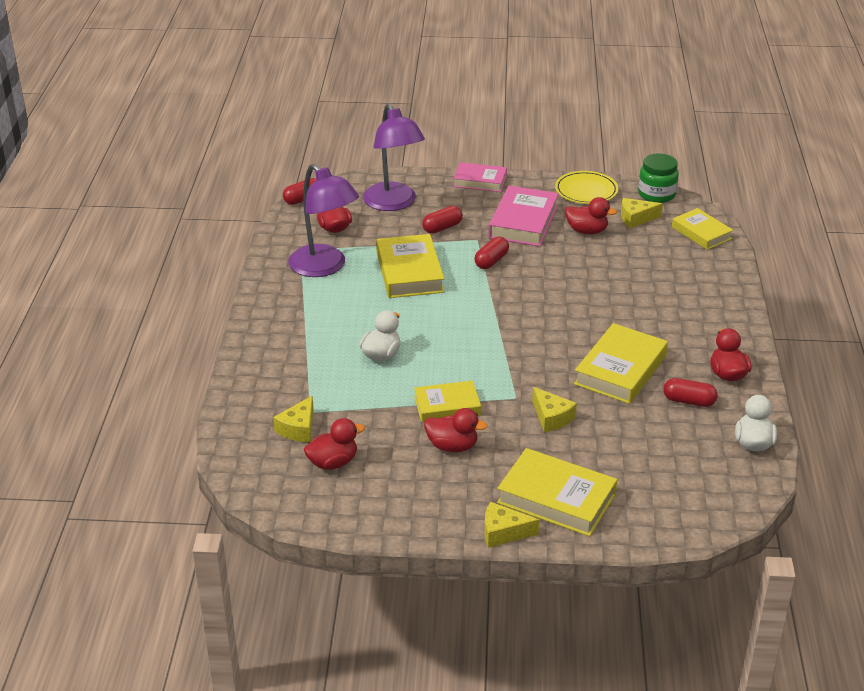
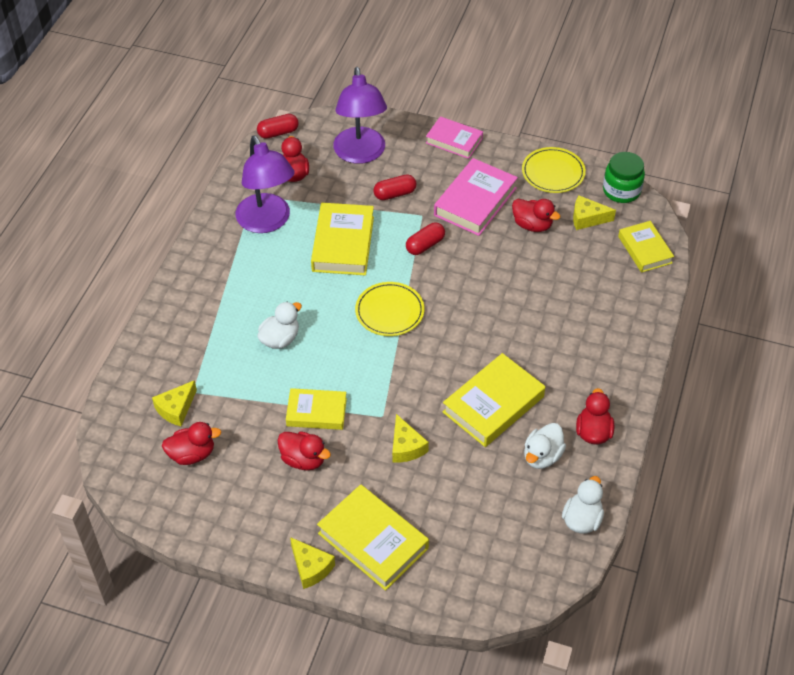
camera: 15 degrees right, 15 degrees up
yellow cheese [484,502,540,548] -> yellow cheese turned 150 degrees counterclockwise [290,537,335,589]
red capsule [663,378,717,407] -> white duck [524,423,566,469]
none -> yellow plate [355,282,425,336]

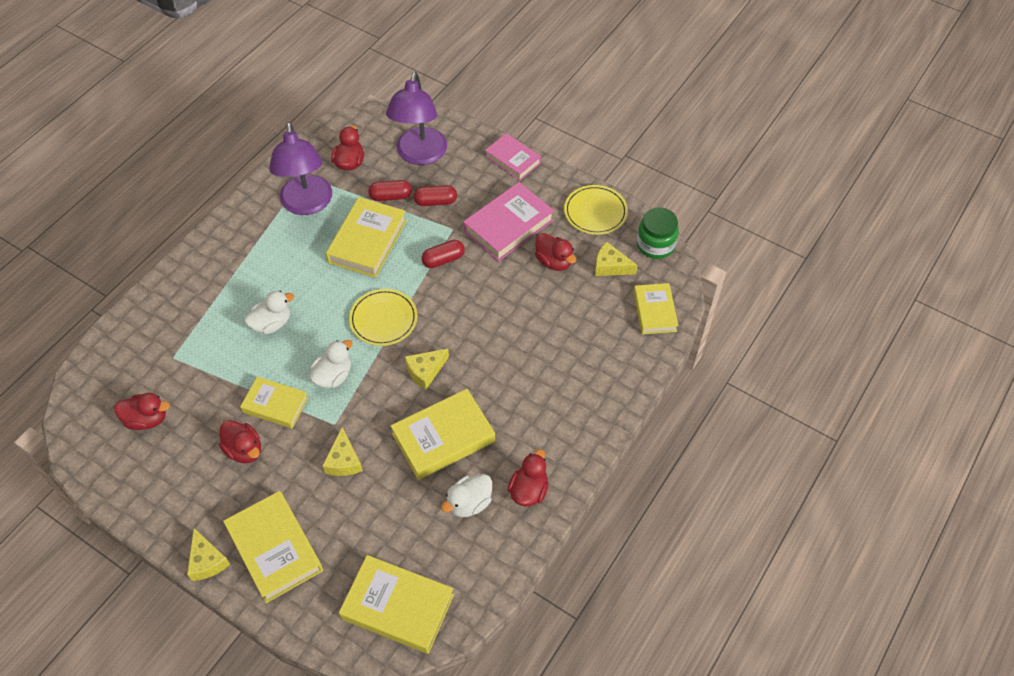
camera: 15 degrees right, 5 degrees up
yellow cheese [152,380,197,426] -> yellow cheese moved to [405,349,449,390]
red capsule [257,114,299,139] -> red capsule moved to [368,180,412,201]
white duck [562,476,604,533] -> white duck moved to [309,340,352,388]
none -> yellow book [339,555,454,654]

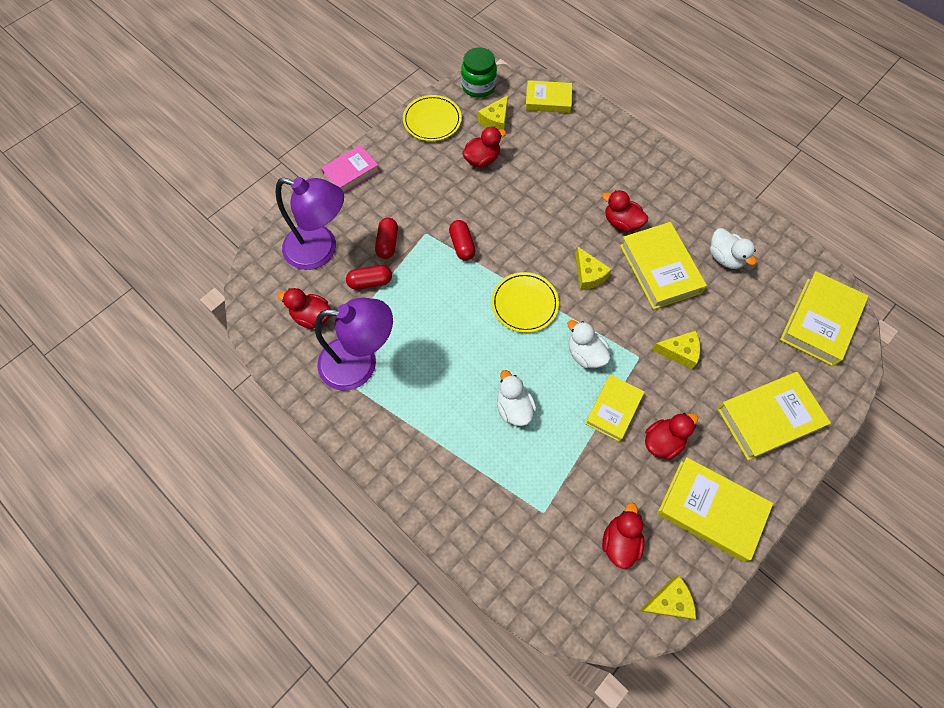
camera: 80 degrees left, 10 degrees up
yellow cheese [187,528,230,581] -> yellow cheese moved to [639,576,696,619]
yellow book [326,197,407,278] -> yellow book moved to [657,457,773,562]
red capsule [368,180,412,201] -> red capsule turned 75 degrees clockwise [346,265,392,290]
pink book [463,182,554,262] -> none
red duck [508,449,549,506] -> red duck moved to [602,190,648,232]

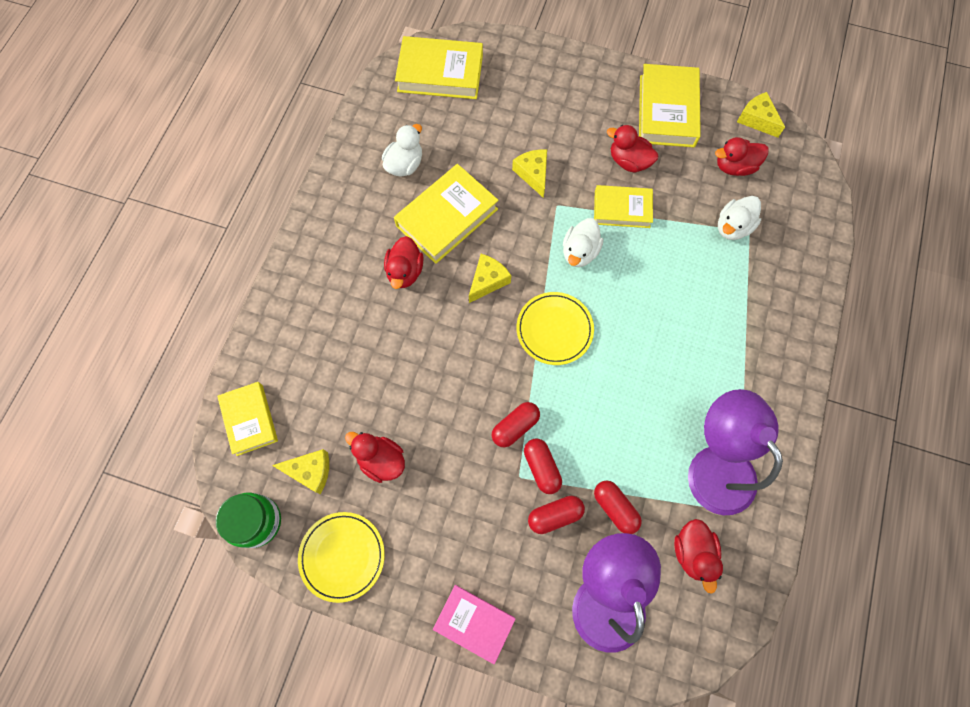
camera: 115 degrees left, 5 degrees up
white duck [497,370,537,426] -> white duck moved to [718,196,761,240]
yellow book [717,372,831,460] -> none
none -> red capsule [524,439,562,494]

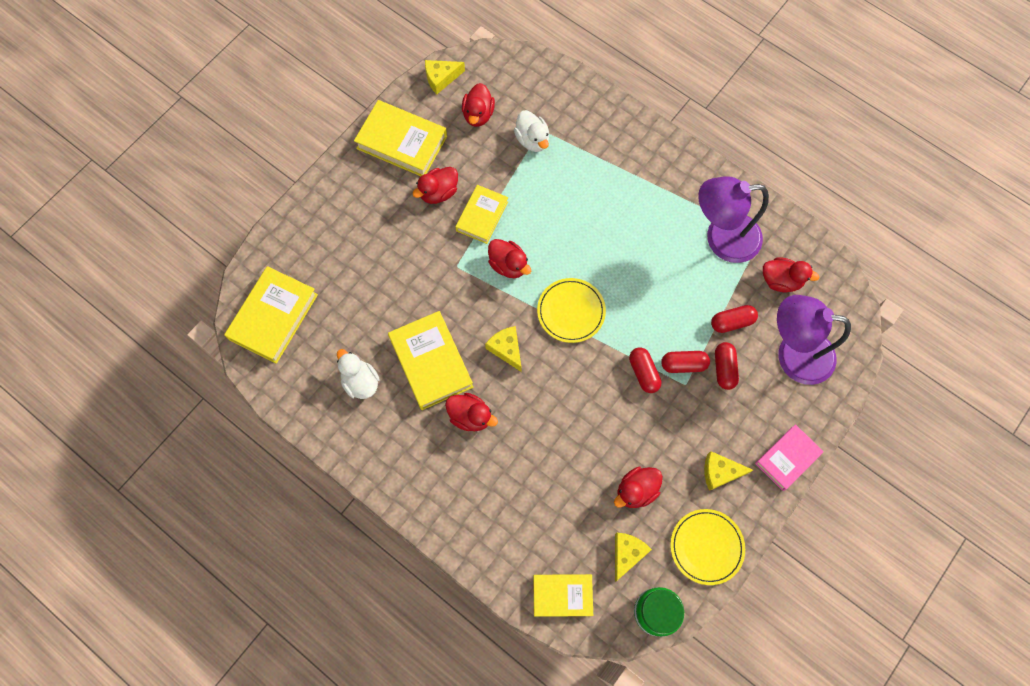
camera: 70 degrees left, 0 degrees up
yellow cheese [512,149,547,198] -> yellow cheese moved to [704,451,753,491]
white duck [563,218,603,267] -> red duck [488,239,531,278]

